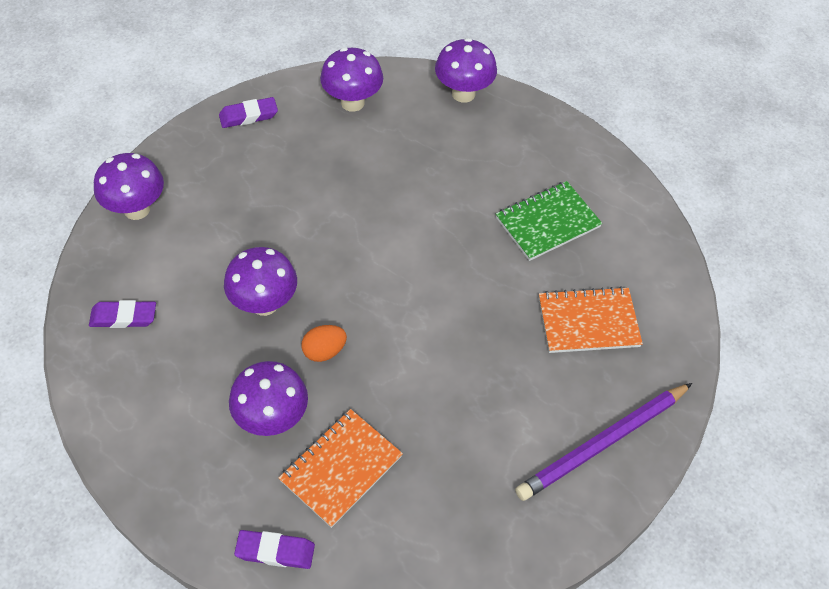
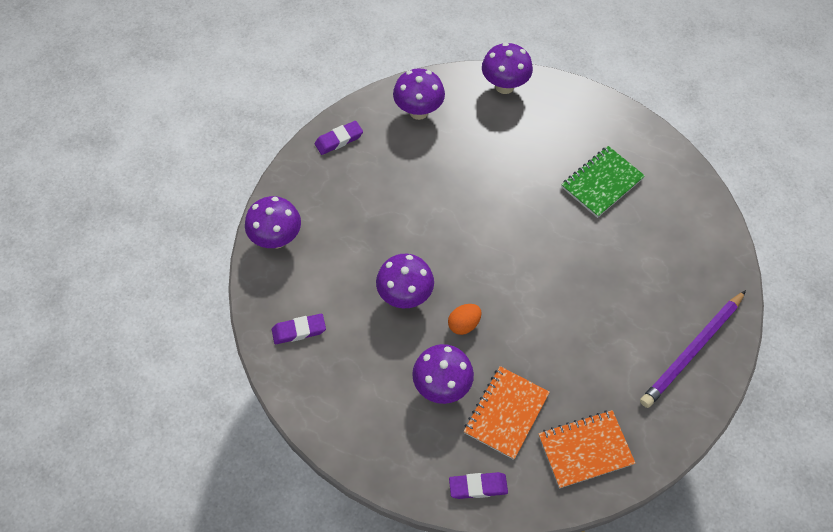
camera: 10 degrees left, 5 degrees up
orange notebook [539,286,643,353] -> orange notebook moved to [538,410,635,489]

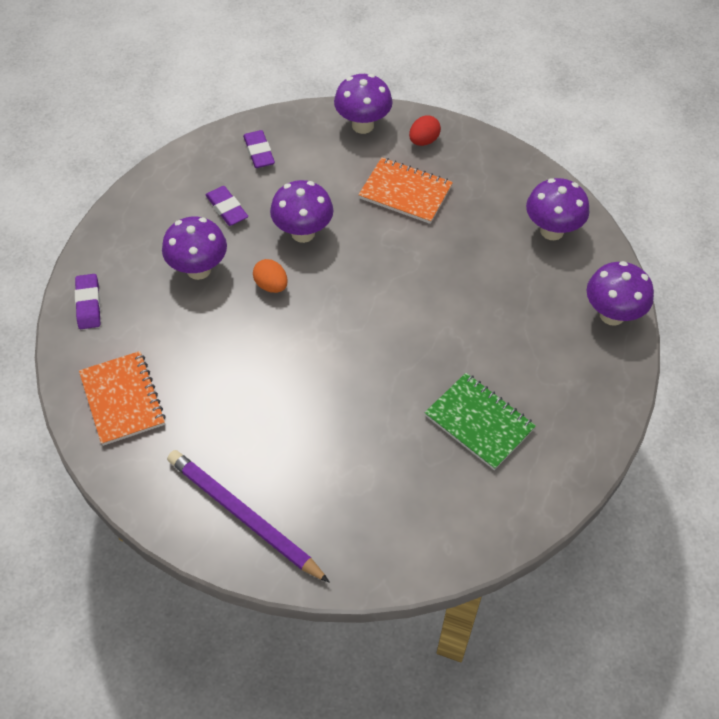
camera: 85 degrees right, 5 degrees down
purple eraser [315,121,363,155] -> purple eraser moved to [206,186,248,226]
orange notebook [464,366,550,460] -> orange notebook moved to [358,157,453,224]
none -> red egg [409,115,441,146]

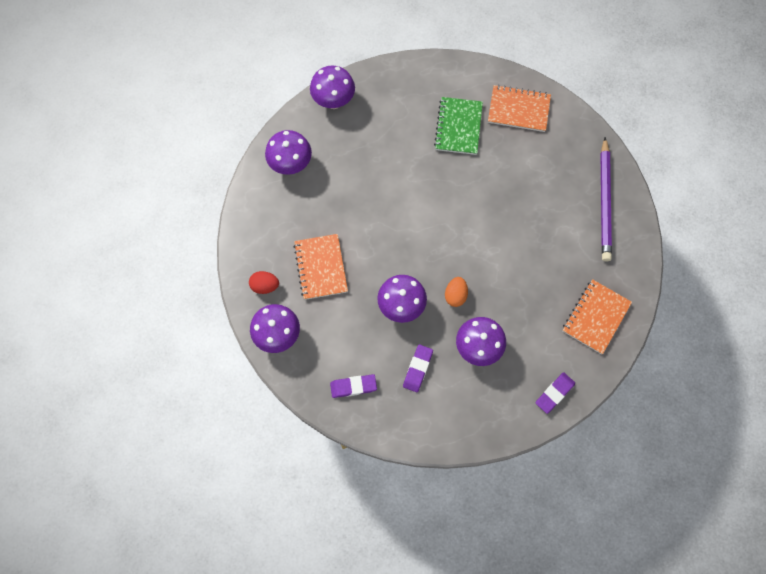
camera: 125 degrees left, 15 degrees up
purple eraser [243,130,275,168] -> purple eraser turned 45 degrees clockwise [330,374,377,398]
none -> orange notebook [488,85,551,132]

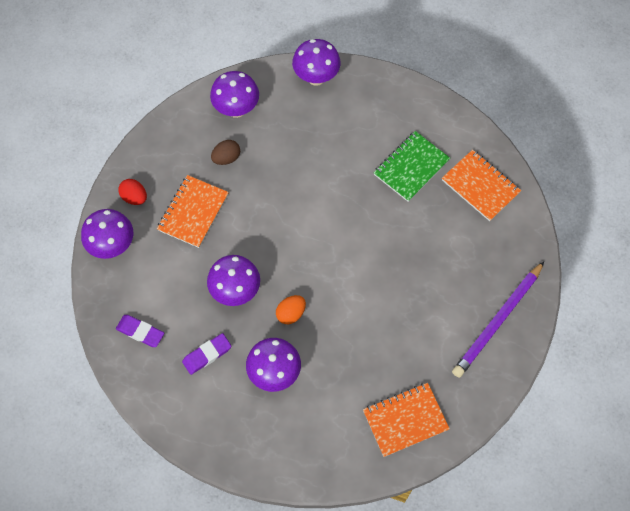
camera: 35 degrees right, 5 degrees down
purple eraser [536,372,575,414] -> none
none -> brown egg [211,140,240,165]

